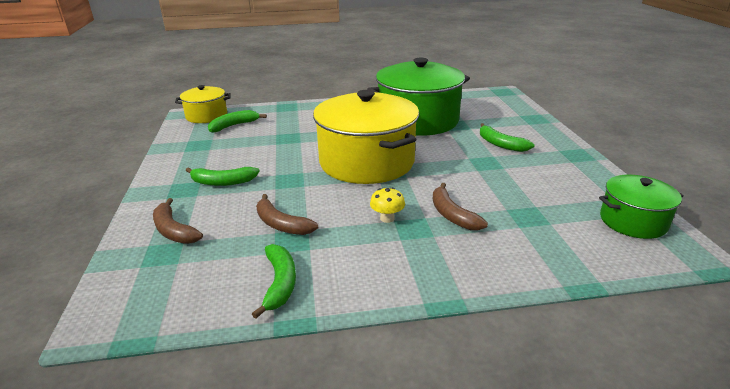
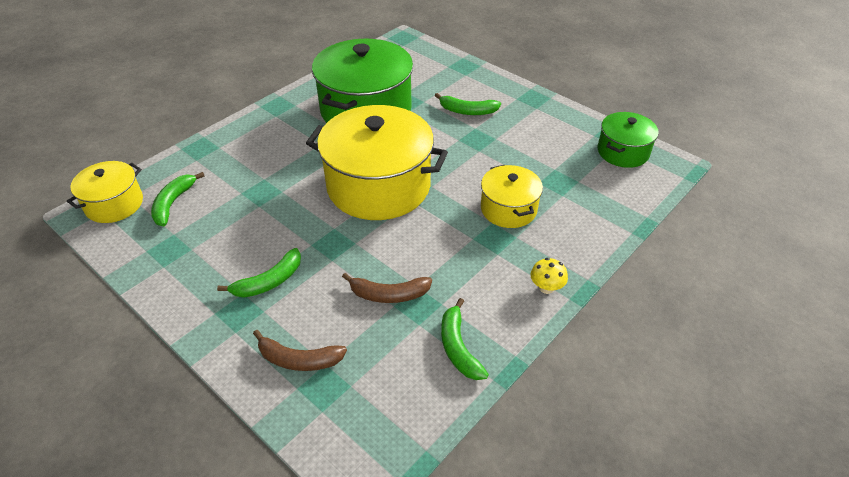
camera: 40 degrees left, 15 degrees up
green banana [252,244,296,319] -> green banana turned 150 degrees counterclockwise [441,298,489,380]
yellow mushroom [370,187,405,223] -> yellow mushroom moved to [531,258,568,294]
brown banana [433,183,488,230] -> yellow pot [481,165,543,228]

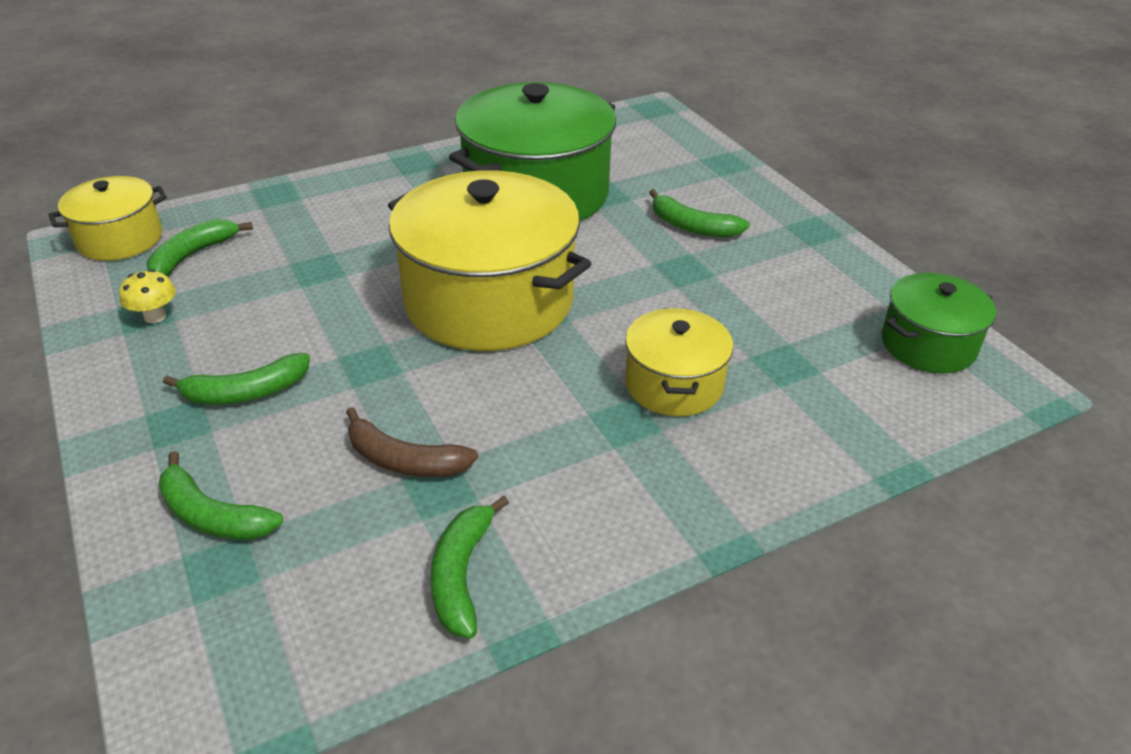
camera: 20 degrees right, 5 degrees down
brown banana [253,330,347,371] -> green banana [159,451,283,540]
yellow mushroom [531,258,568,294] -> yellow mushroom moved to [119,269,176,323]

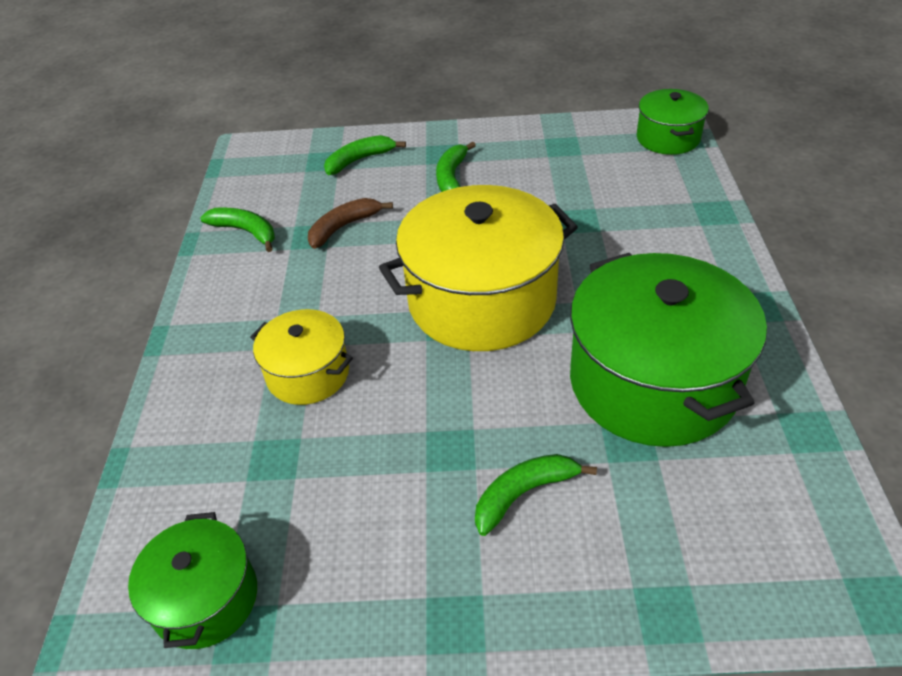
camera: 120 degrees right, 5 degrees up
yellow pot [48,176,167,261] -> green pot [637,89,709,155]
yellow mushroom [119,269,176,323] -> none
green banana [147,219,253,277] -> none

